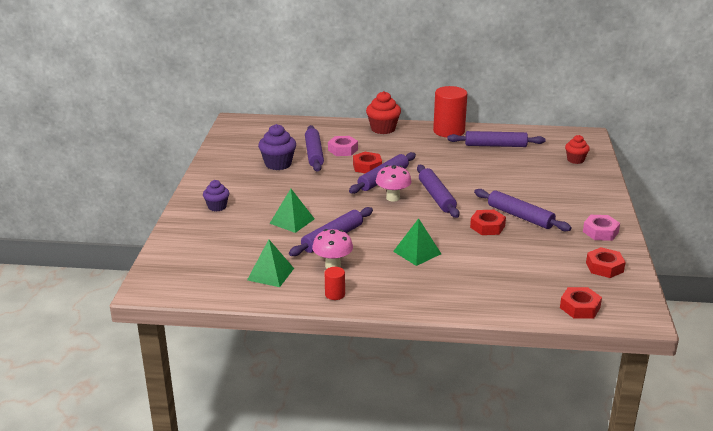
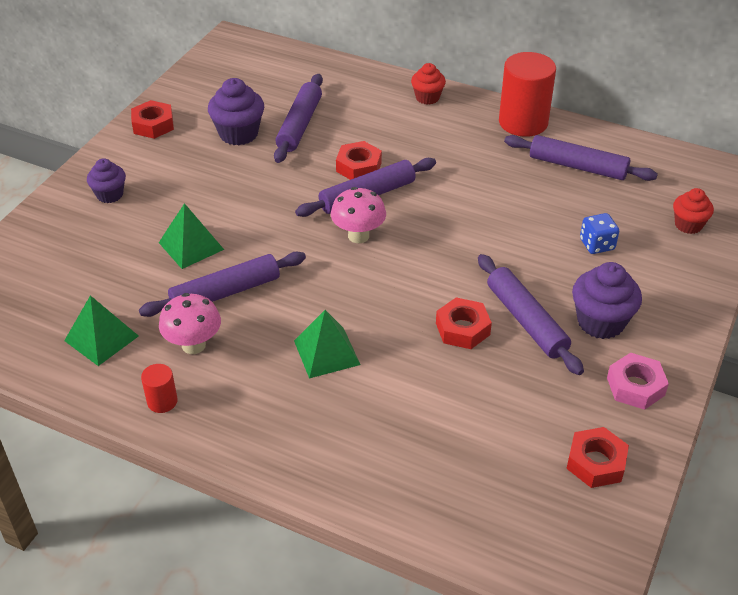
camera: 20 degrees right, 15 degrees up
pink nut [328,136,358,156] -> none
red cupcake [366,91,401,134] -> red cupcake [411,63,446,105], size x0.64
purple rolling pin [417,165,459,218] -> none
red nut [560,287,602,318] -> red nut moved to [131,100,174,139]
none -> purple cupcake [572,262,642,339]
none -> blue dice [580,213,619,254]

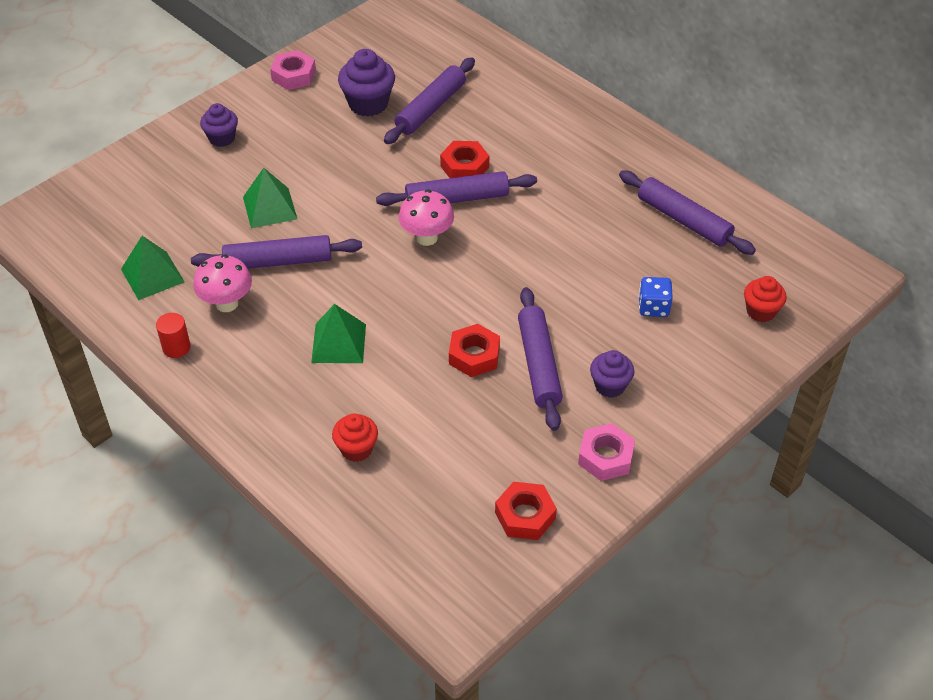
camera: 20 degrees right, 5 degrees up
red nut [131,100,174,139] -> pink nut [270,50,316,90]
red cupcake [411,63,446,105] -> red cupcake moved to [332,414,378,462]
red cylinder [499,52,556,137] -> none
purple cupcake [572,262,642,339] -> purple cupcake [590,350,634,398], size x0.64

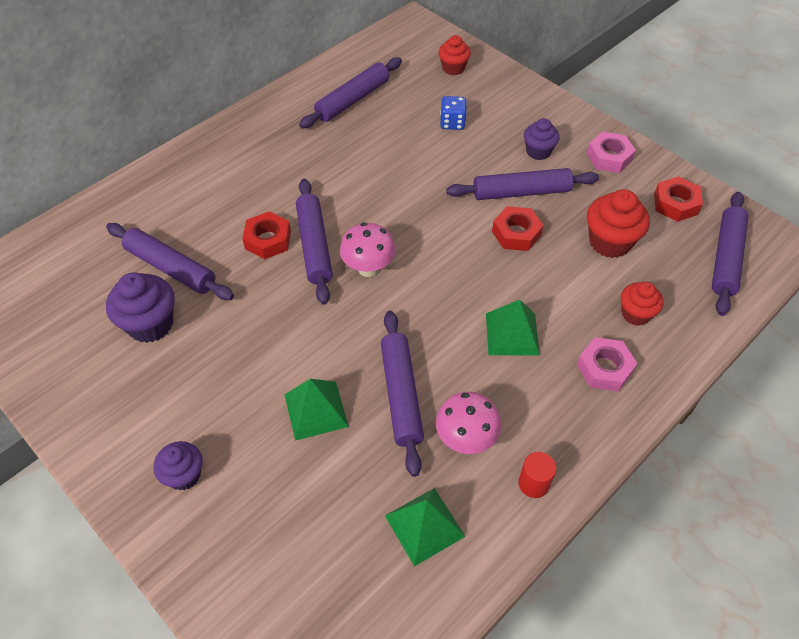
camera: 90 degrees left, 5 degrees up
pink nut [270,50,316,90] -> pink nut moved to [577,337,637,392]
none -> red cupcake [587,189,650,258]
none -> purple rolling pin [712,192,749,316]

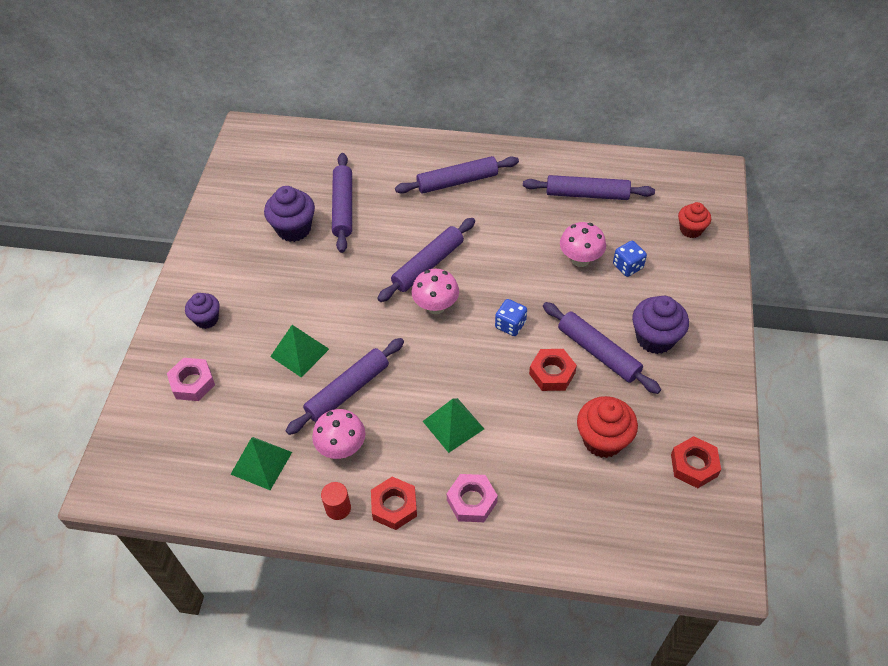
camera: 55 degrees right, 0 degrees up
red nut [242,211,291,259] -> red nut moved to [371,477,417,530]
purple cupcake [524,118,559,160] -> purple cupcake [632,296,689,354], size x1.56
pink nut [587,132,636,173] -> pink nut moved to [167,358,215,401]
red cupcake [621,282,663,326] -> none
purple rolling pin [712,192,749,316] -> purple rolling pin moved to [395,156,519,194]
none -> blue dice [495,299,527,336]
none -> pink mushroom [560,222,606,267]

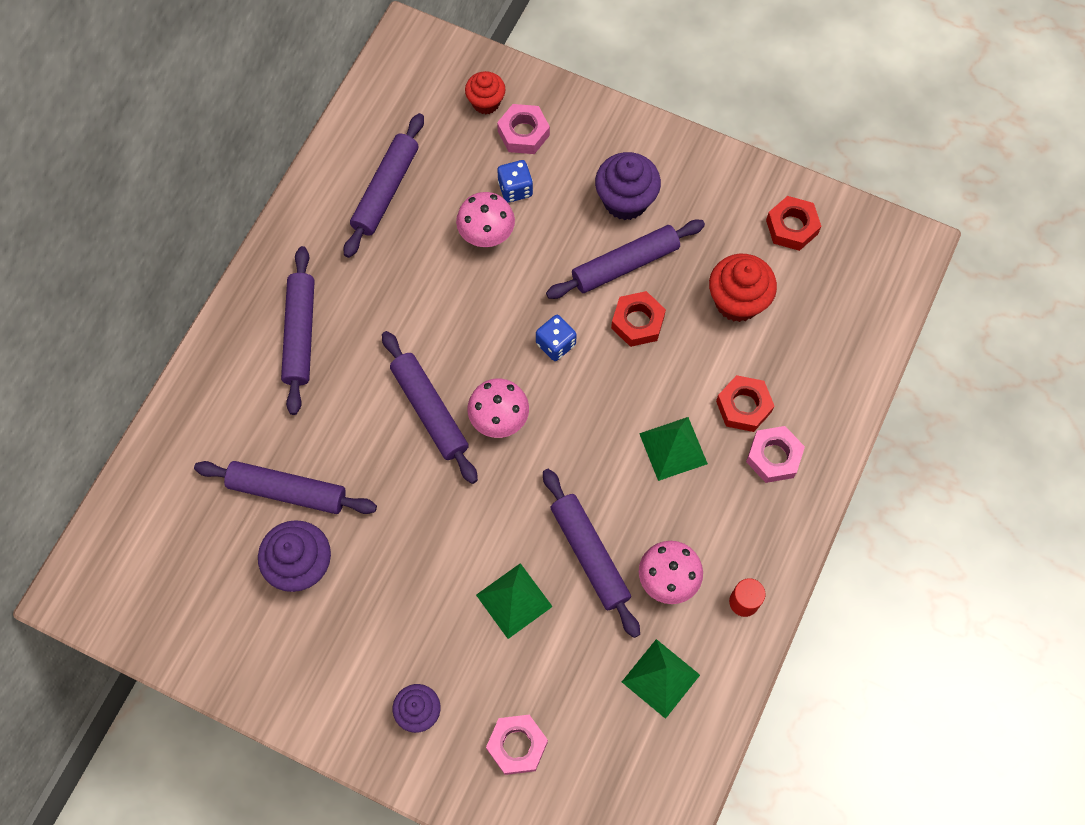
camera: 75 degrees left, 15 degrees up
red nut [371,477,417,530] -> red nut moved to [716,375,774,432]
none -> pink nut [497,104,550,154]

